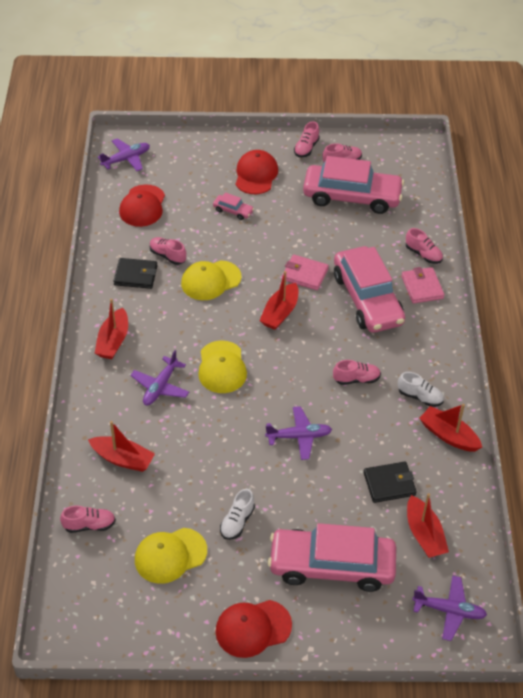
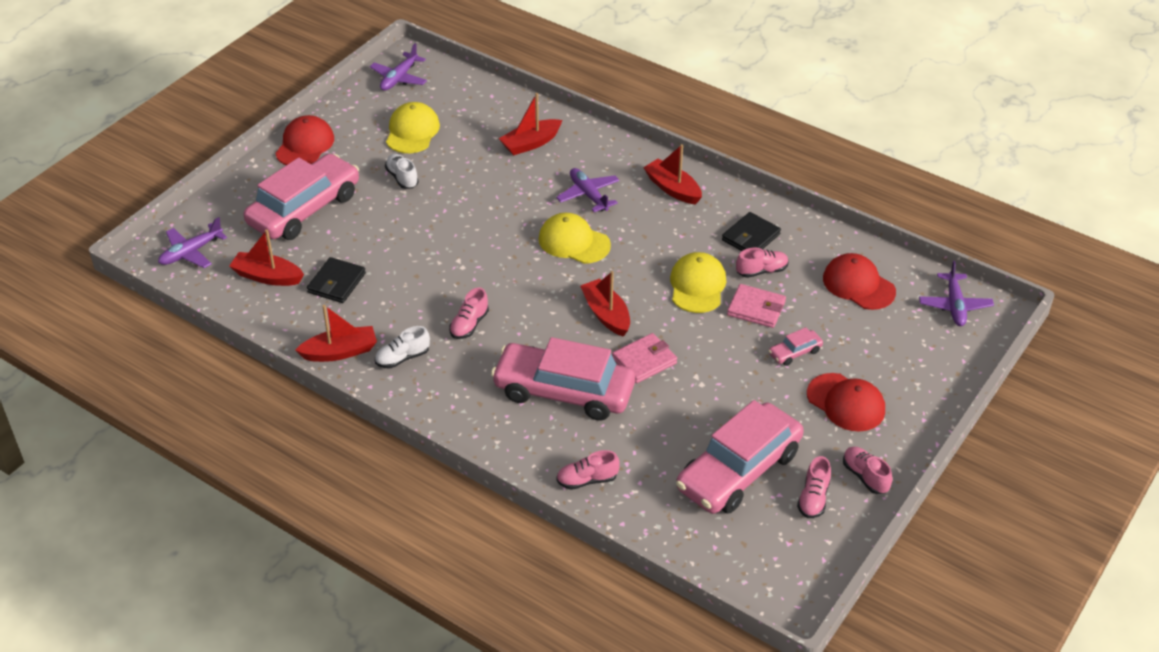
camera: 125 degrees right, 5 degrees down
pink shoe [60,505,116,533] -> none
purple plane [265,406,332,460] -> purple plane moved to [370,43,427,91]
pink wallet [401,267,444,304] -> pink wallet moved to [727,284,786,328]

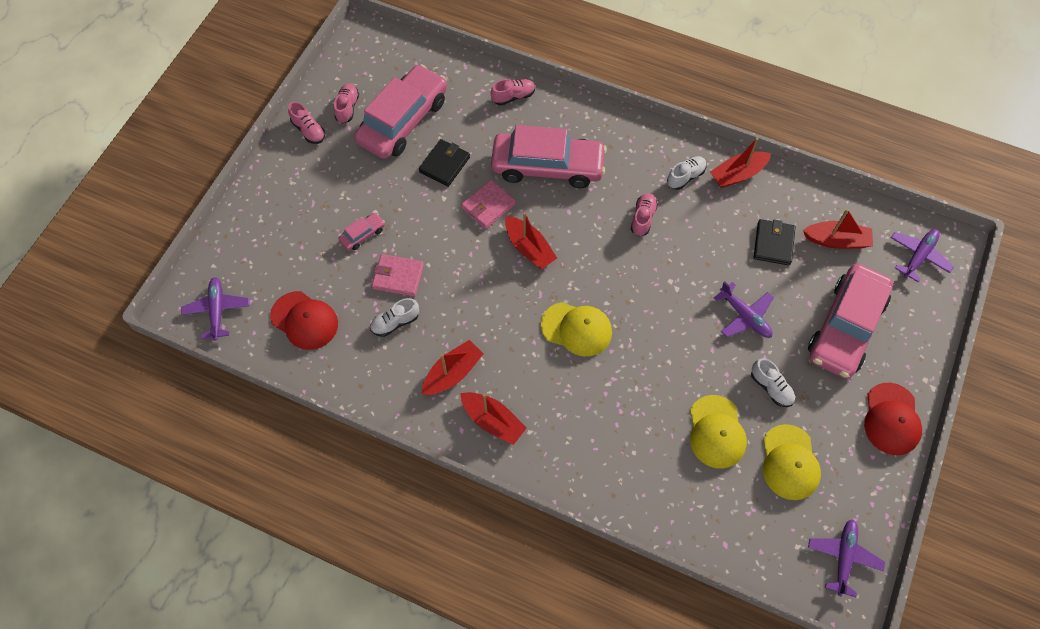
camera: 170 degrees right, 20 degrees up
red boat [499,93,562,155] -> red boat moved to [422,340,483,395]
purple plane [556,168,620,212] -> purple plane moved to [714,281,774,338]
yellow cap [670,252,726,313] -> yellow cap moved to [690,395,747,469]
black wallet [722,212,781,251] -> black wallet moved to [419,139,470,187]
pink shoe [736,248,789,278] -> white shoe [370,298,419,337]
red cap [807,373,885,431] -> none

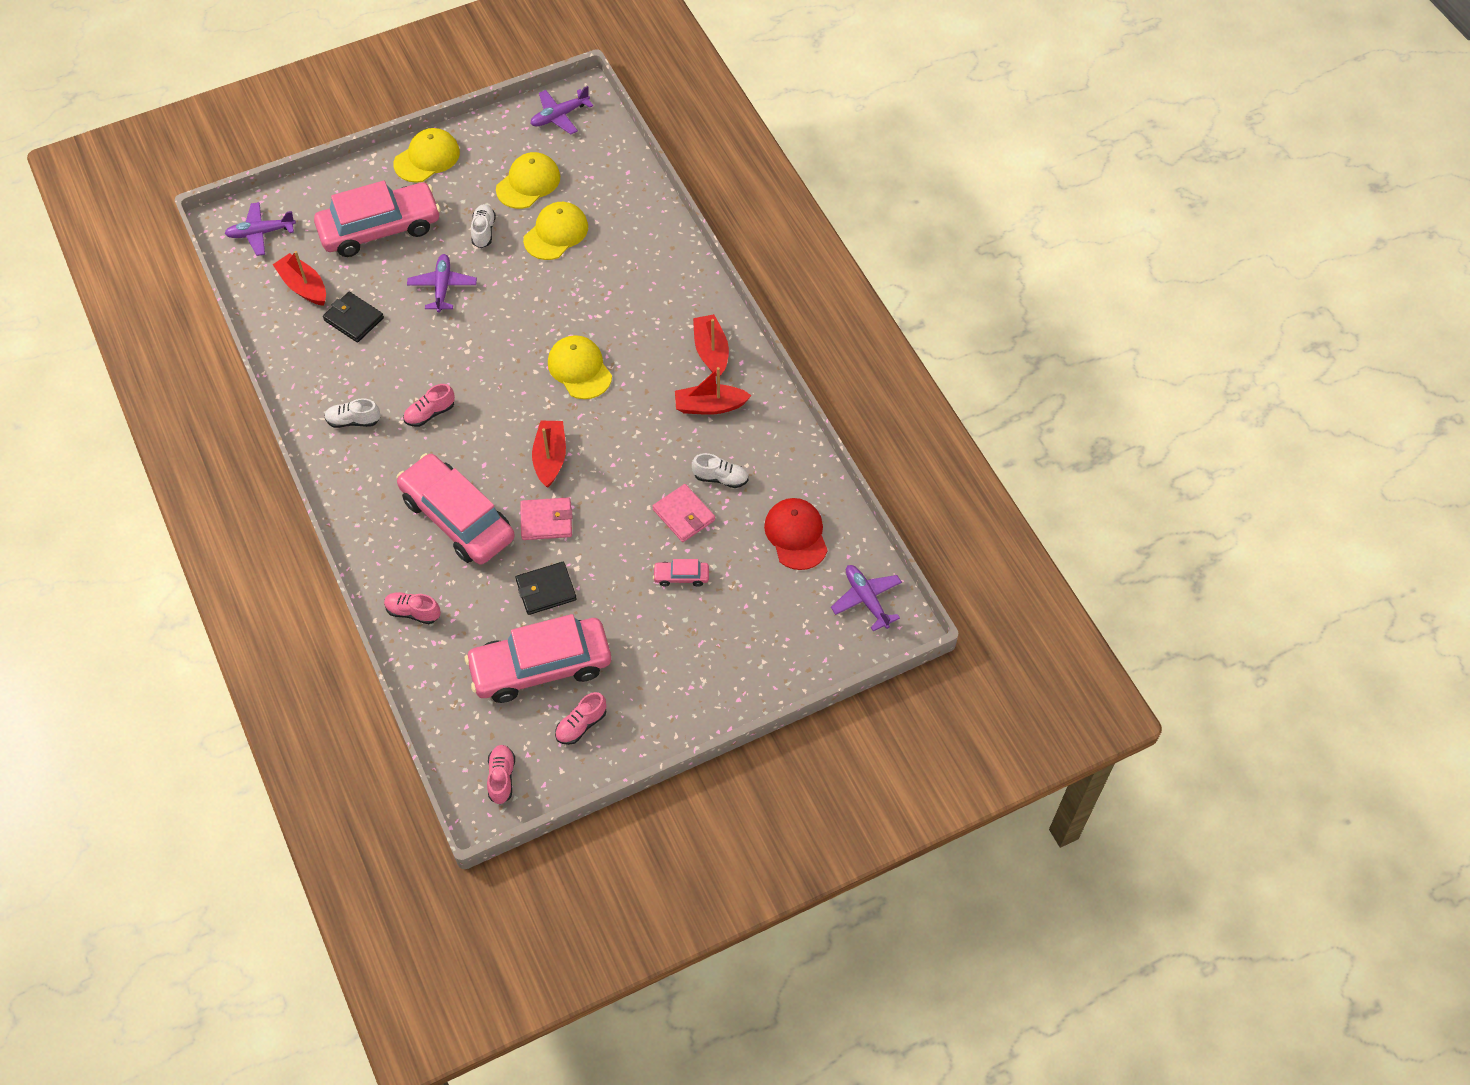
camera: 140 degrees left, 5 degrees down
purple plane [181,277,250,341] -> purple plane turned 120 degrees clockwise [831,565,902,631]
pink shoe [288,102,325,144] -> pink shoe moved to [487,745,515,804]
red boat [710,138,771,188] -> none
black wallet [754,219,795,265] -> black wallet turned 75 degrees clockwise [323,292,384,342]
red cap [864,383,922,455] -> yellow cap [393,128,460,183]

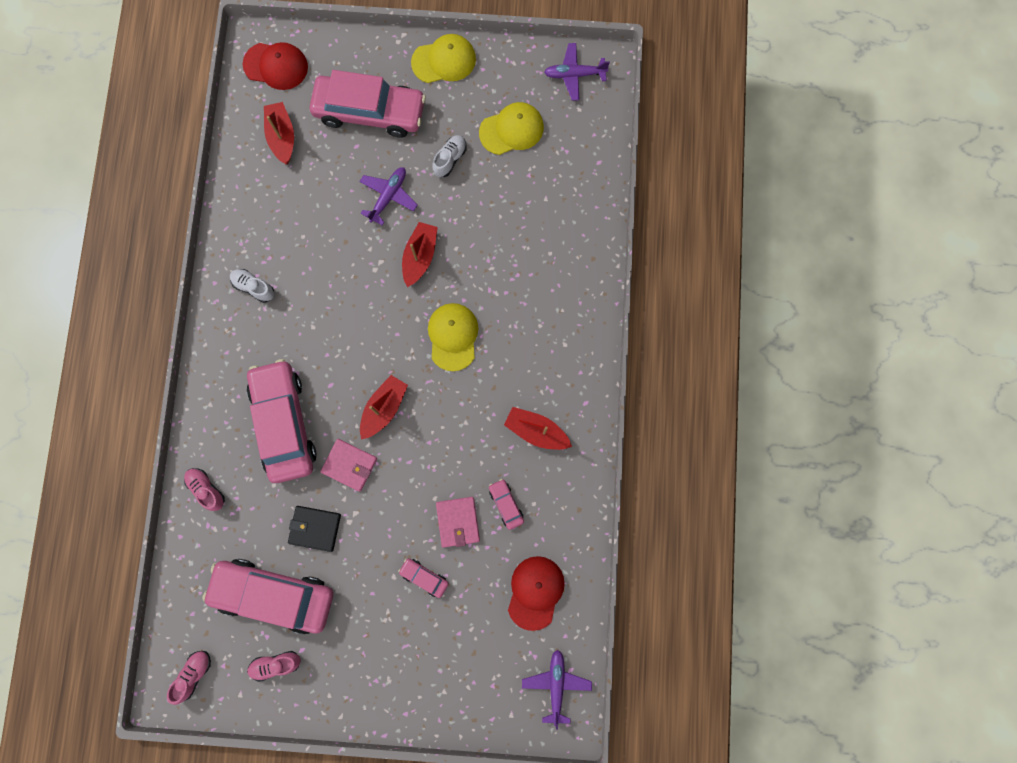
camera: 30 degrees right, 20 degrees up
purple plane [224,202,296,256] -> red cap [243,42,308,90]
black wallet [323,292,384,342] -> none
pink shoe [403,384,455,427] -> none
yellow cap [523,202,588,260] -> none
white shoe [692,453,748,488] -> pink car [489,479,524,530]
red boat [693,314,729,377] -> red boat moved to [402,222,438,287]

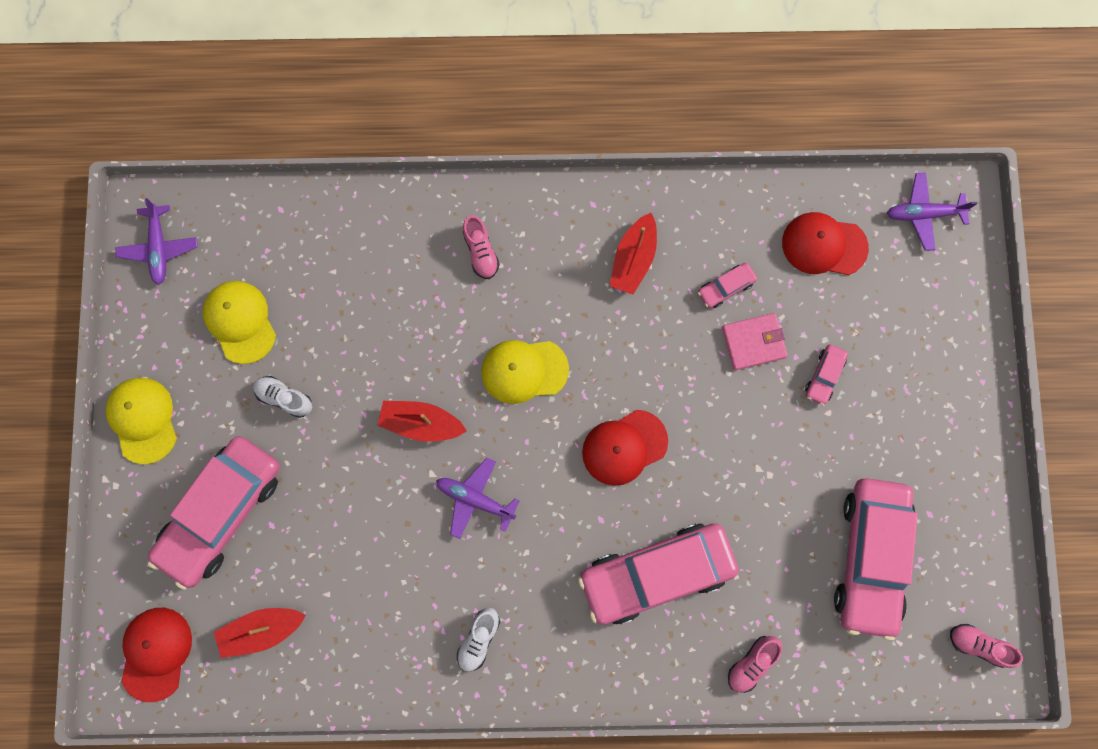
camera: 95 degrees left, 0 degrees up
pink shoe [247,651,301,682] -> pink shoe moved to [463,215,500,279]
black wallet [288,506,341,552] -> none
pink car [310,70,426,138] -> pink car turned 150 degrees counterclockwise [148,436,280,590]
pink wallet [320,439,377,492] -> none
purple plane [359,167,418,225] -> purple plane moved to [436,458,519,539]
red boat [360,375,408,440] -> red cap [582,410,668,486]

